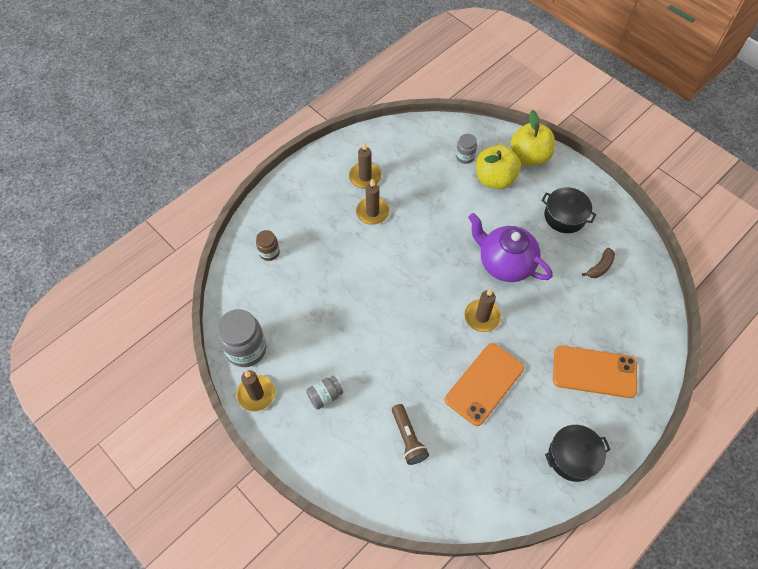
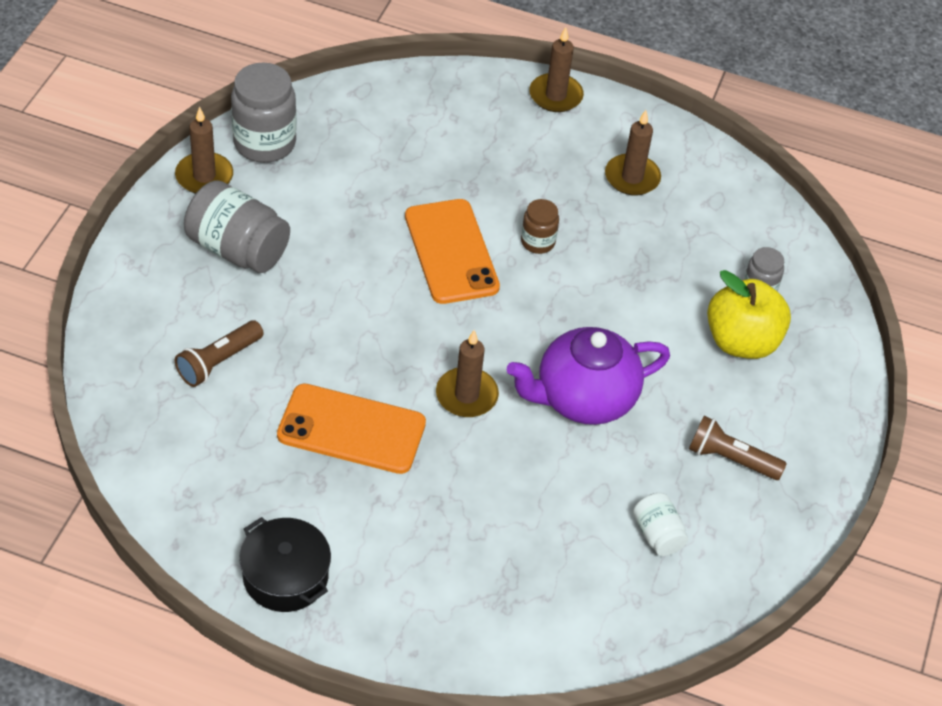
camera: 60 degrees right, 10 degrees down
brown jar [256,230,280,261] -> brown jar moved to [521,199,559,254]
grey jar [306,376,343,410] -> grey jar [184,180,290,273], size x1.84
brown candle [356,179,390,225] -> brown candle moved to [529,27,584,112]
purple teapot [468,213,553,282] -> purple teapot turned 120 degrees counterclockwise [507,327,670,425]
yellow apple [510,110,555,166] -> none
black pot [541,187,596,233] -> brown flashlight [689,416,787,480]
orange phone [553,346,637,398] -> orange phone moved to [405,199,500,304]
brown banana [582,248,615,278] -> white jar [633,493,688,556]

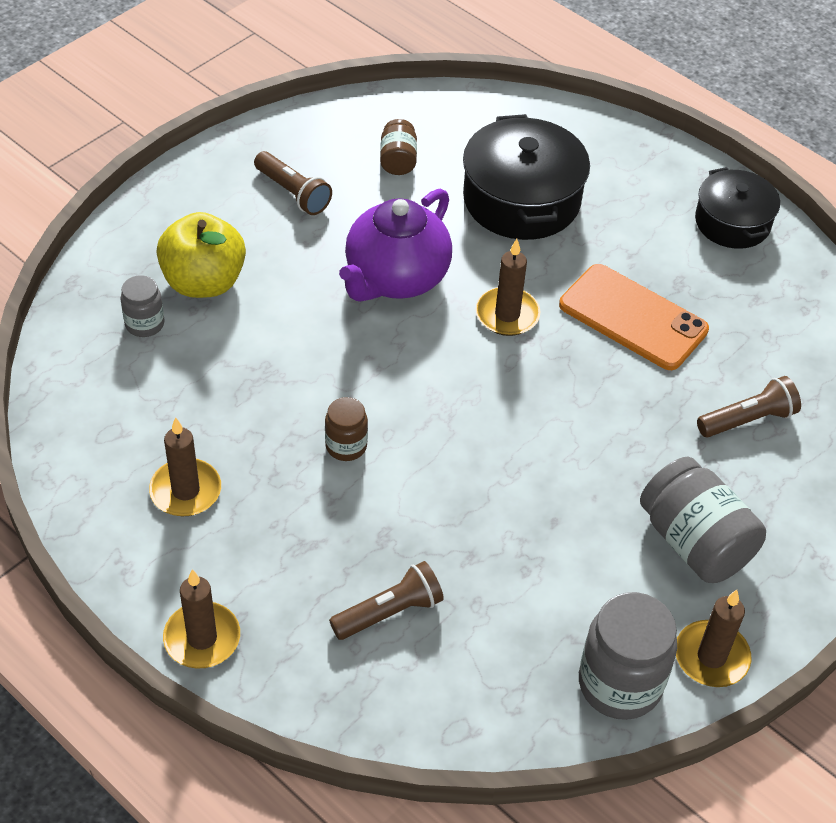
camera: 155 degrees left, 0 degrees up
orange phone [405,199,500,304] -> none
purple teapot [507,327,670,425] -> purple teapot turned 120 degrees clockwise [339,189,452,302]
white jar [633,493,688,556] -> brown jar [380,119,417,175]
none -> brown flashlight [329,561,444,640]
none -> black pot [463,114,590,240]

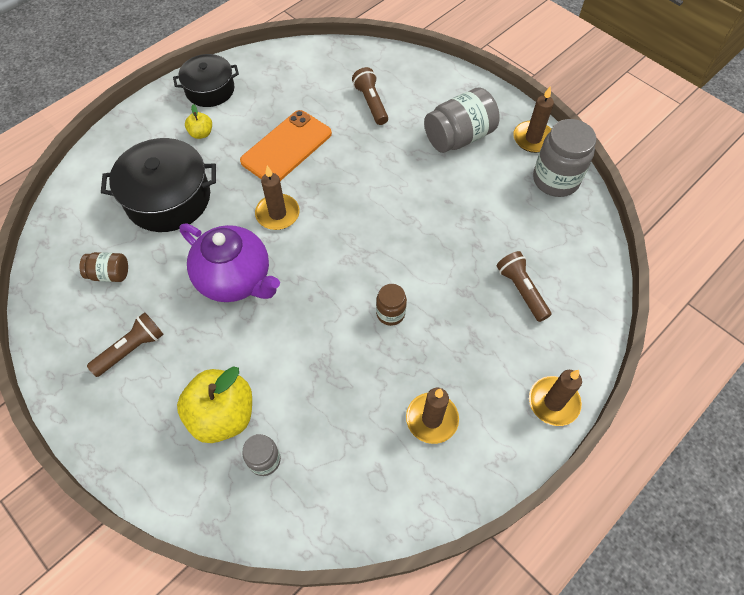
camera: 85 degrees left, 10 degrees up
none -> yellow apple [185,104,212,139]

